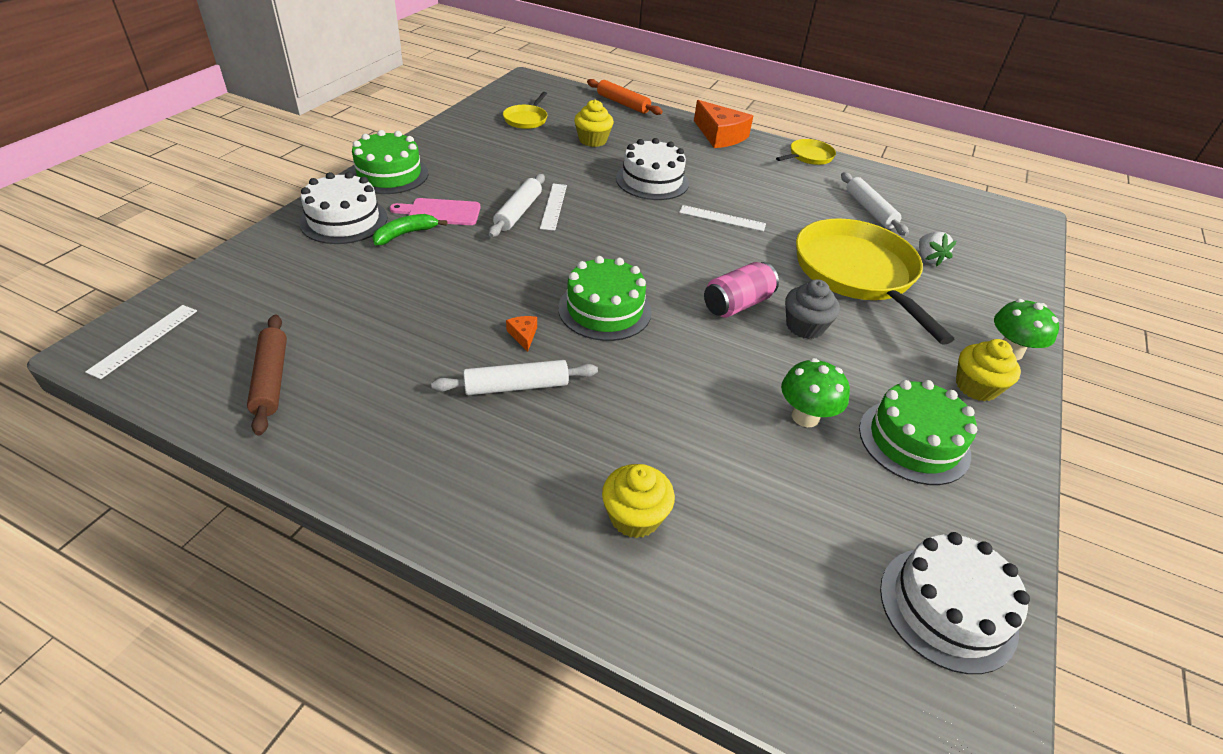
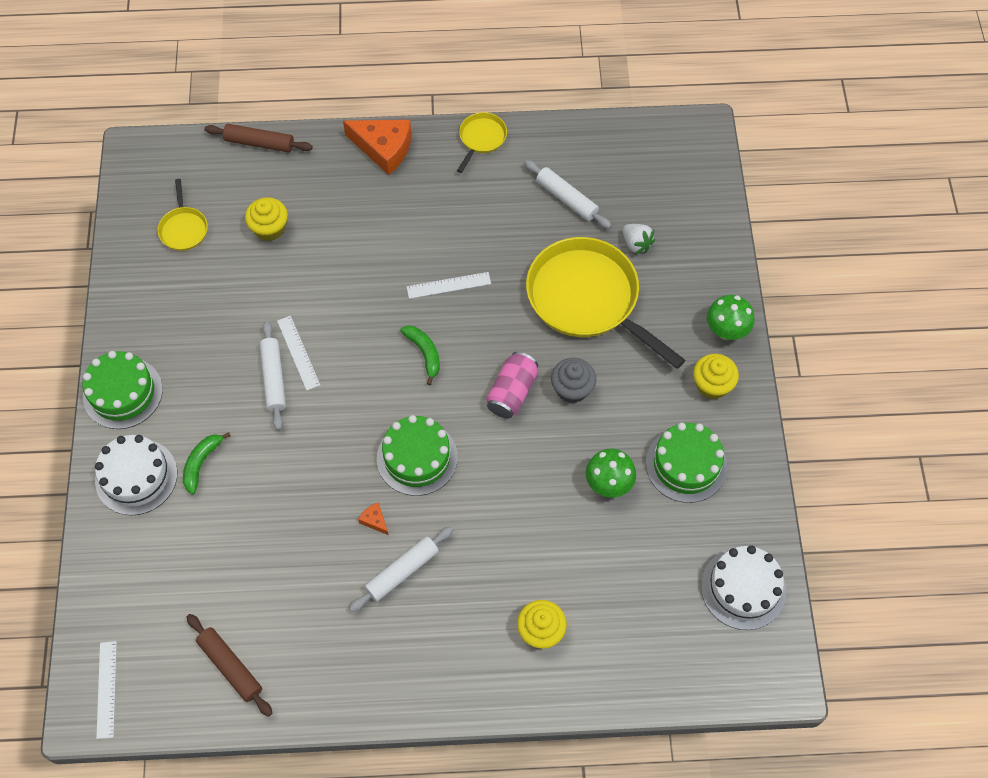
camera: 25 degrees left, 20 degrees up
pink cutting board [390,198,480,225] -> none
orange rolling pin [587,79,663,115] -> brown rolling pin [205,124,313,153]
white cake [616,138,689,200] -> none
none -> green banana [400,325,440,385]

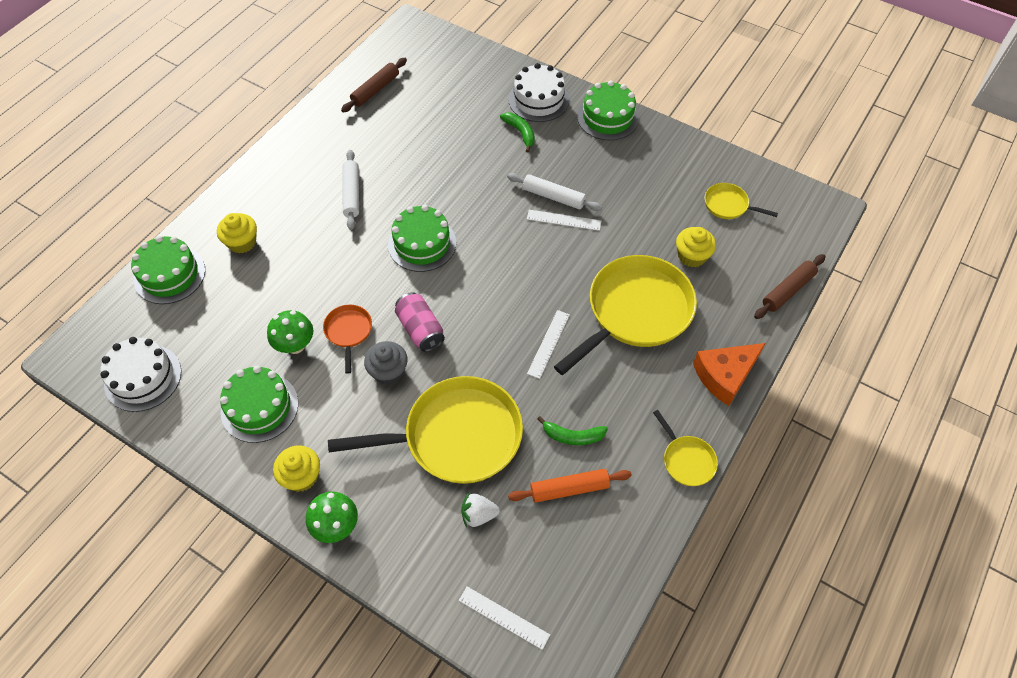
camera: 125 degrees right, 5 degrees down
white ruler [96,641,117,739] -> white ruler moved to [459,586,550,650]
brown rolling pin [187,614,272,717] -> brown rolling pin turned 45 degrees counterclockwise [341,58,407,113]
orange cheese [358,503,388,535] -> none
green banana [400,325,440,385] -> green banana moved to [537,416,608,445]
white rolling pin [524,160,612,229] -> orange rolling pin [508,469,632,502]
none -> green cake [131,236,205,304]
none -> orange pan [323,305,372,374]
none -> yellow pan [554,255,697,375]

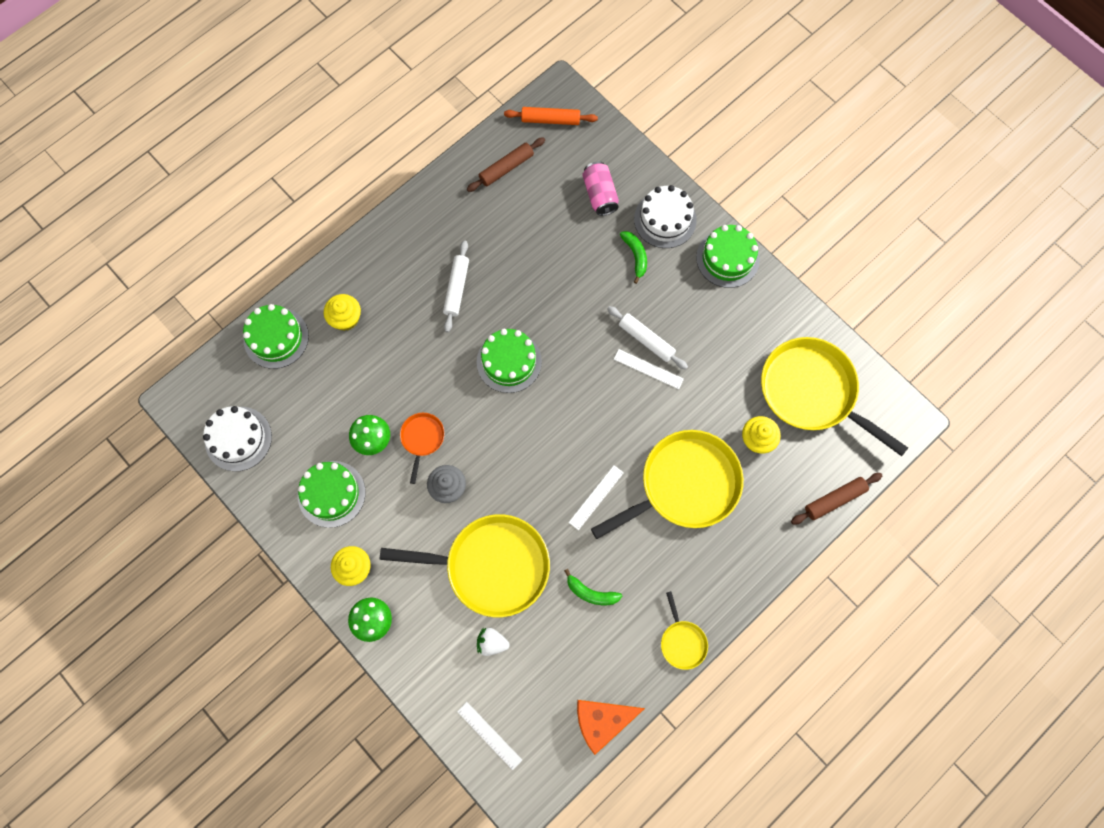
camera: 15 degrees right, 15 degrees up
pink can [395,292,445,352] -> pink can moved to [582,161,619,216]
orange rolling pin [508,469,632,502] -> orange rolling pin moved to [504,107,598,125]
orange cheese [693,343,766,406] -> orange cheese moved to [577,700,645,755]
yellow pan [705,183,778,219] -> yellow pan [761,337,908,456], size x2.20

